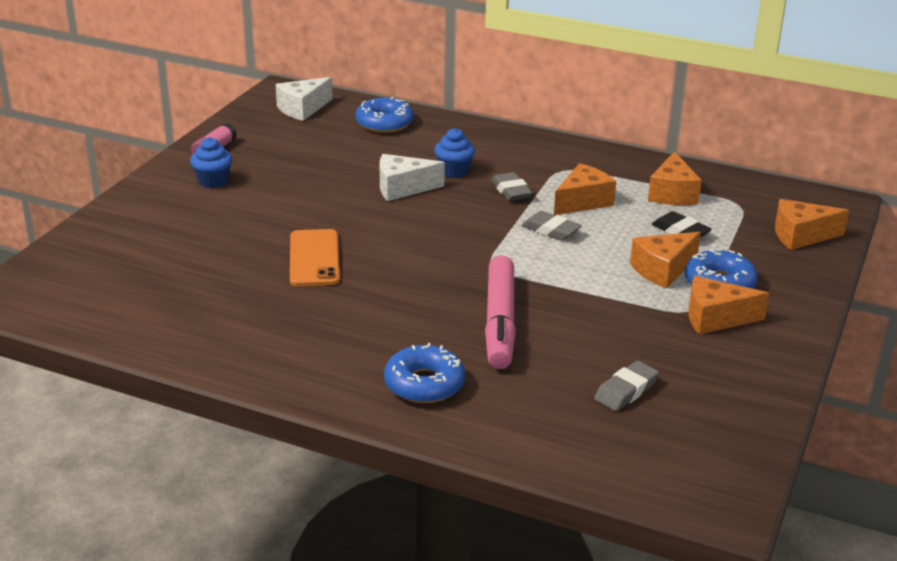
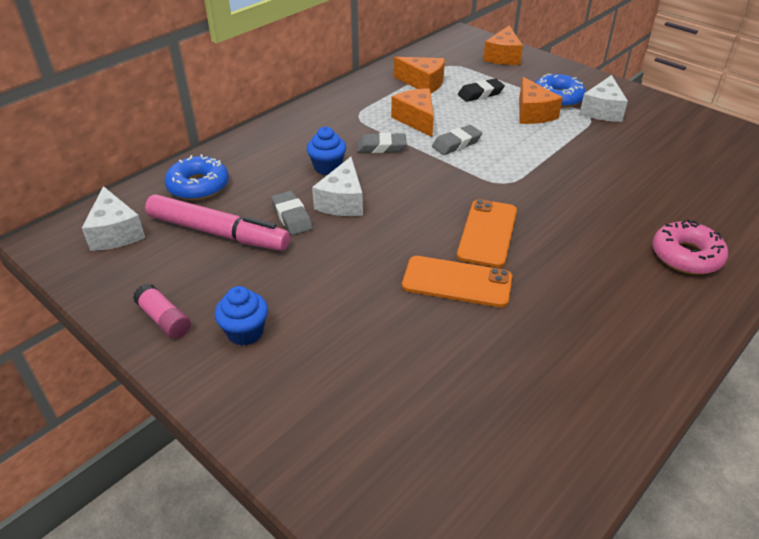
camera: 70 degrees left, 10 degrees up
blue donut [384,343,465,403] -> pink donut [652,219,728,275]
pink marker [485,255,516,369] -> pink marker moved to [145,195,290,251]
grey eraser [594,361,659,411] -> grey eraser moved to [271,191,313,235]
orange cheese [688,276,769,334] -> white cheese [580,75,628,122]
none -> orange phone [457,199,517,268]

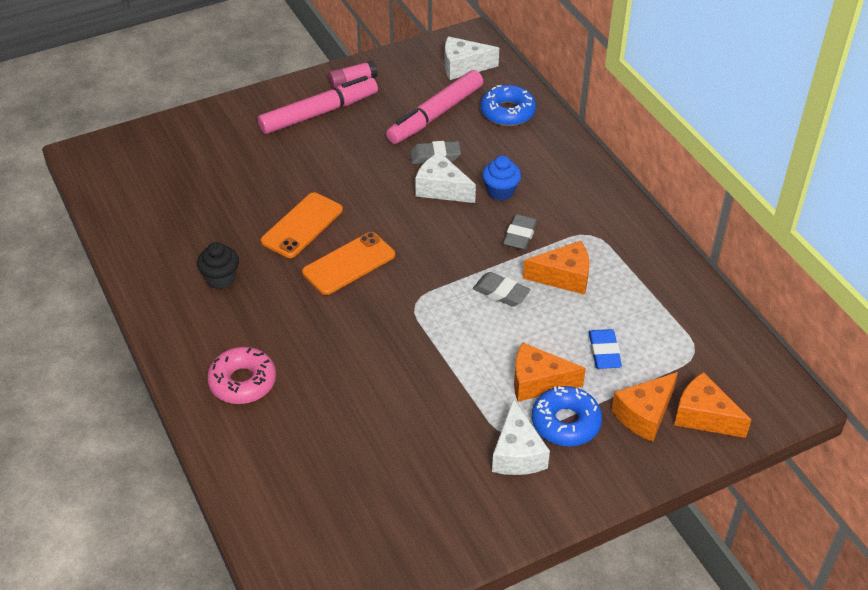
camera: 110 degrees right, 5 degrees up
blue cupcake [215,286,268,346] -> pink marker [258,76,378,134]
orange cheese [394,57,445,93] -> orange cheese moved to [611,372,678,442]
grey eraser [432,125,482,155] -> grey eraser turned 45 degrees counterclockwise [473,272,531,307]
orange phone [457,199,517,268] -> orange phone turned 75 degrees counterclockwise [302,232,395,295]
black eraser [458,79,505,102] -> blue eraser [589,329,622,369]
white cheese [580,75,628,122] -> white cheese turned 135 degrees counterclockwise [492,398,550,475]
none -> black cupcake [197,242,239,289]

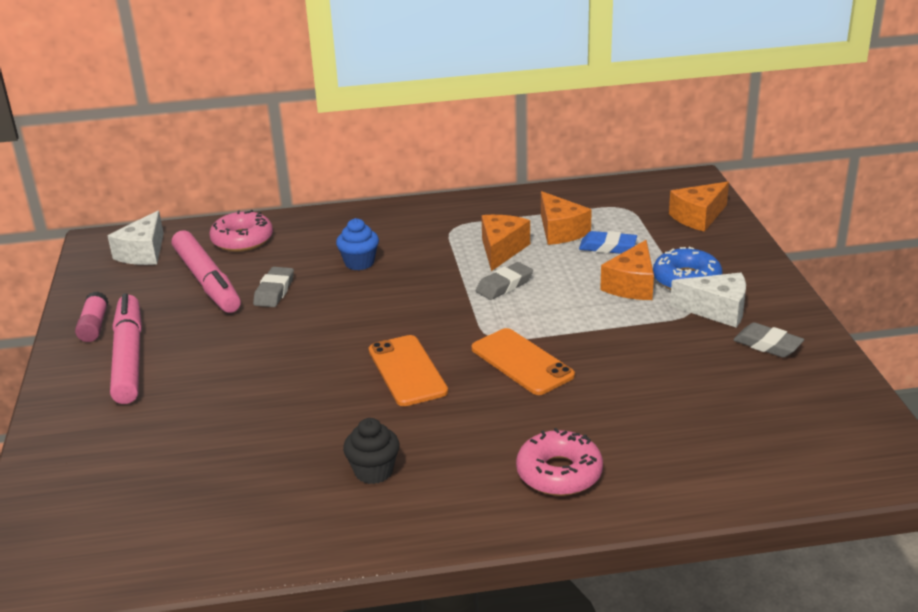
camera: 70 degrees left, 15 degrees down
orange phone [261,192,343,258] -> orange phone moved to [471,328,575,395]
white cheese [415,152,476,203] -> none
blue donut [481,85,536,126] -> pink donut [209,210,273,252]
grey eraser [503,214,538,250] -> grey eraser moved to [733,322,804,358]
orange cheese [611,372,678,442] -> orange cheese moved to [541,191,592,245]

